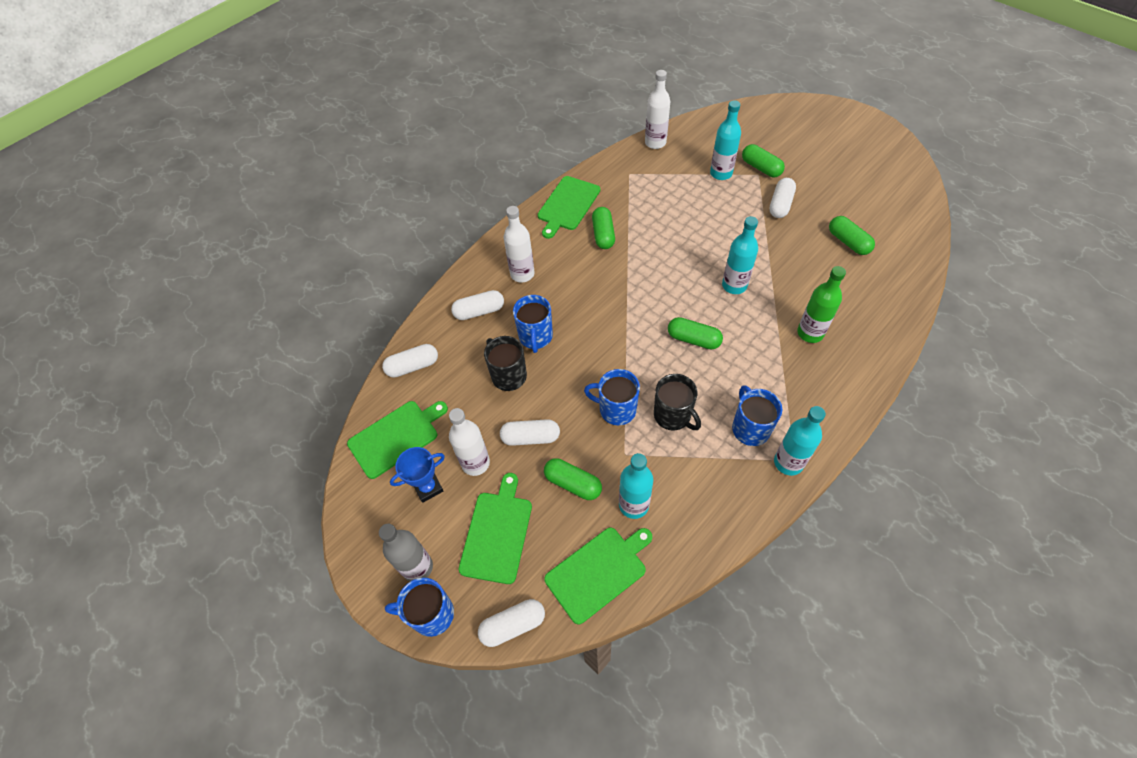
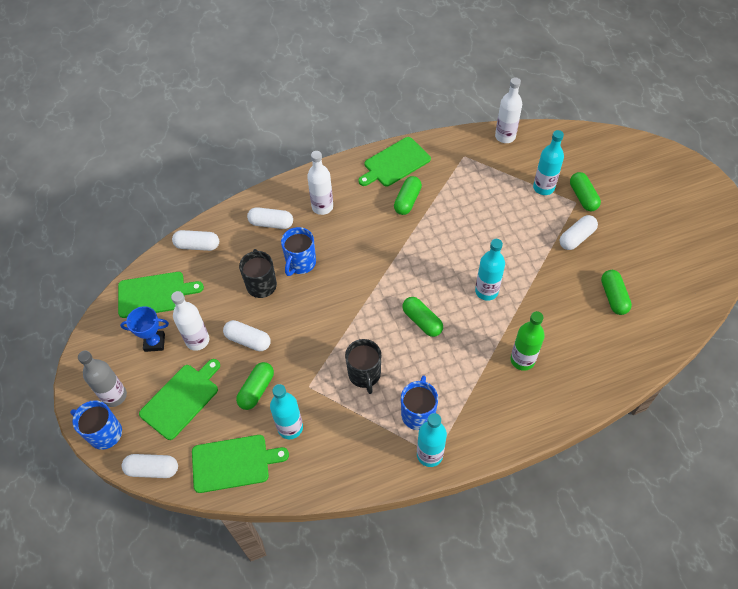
camera: 25 degrees right, 0 degrees up
green capsule [544,458,602,500] -> green capsule turned 60 degrees clockwise [236,362,274,410]
blue mug [584,369,640,425] -> none

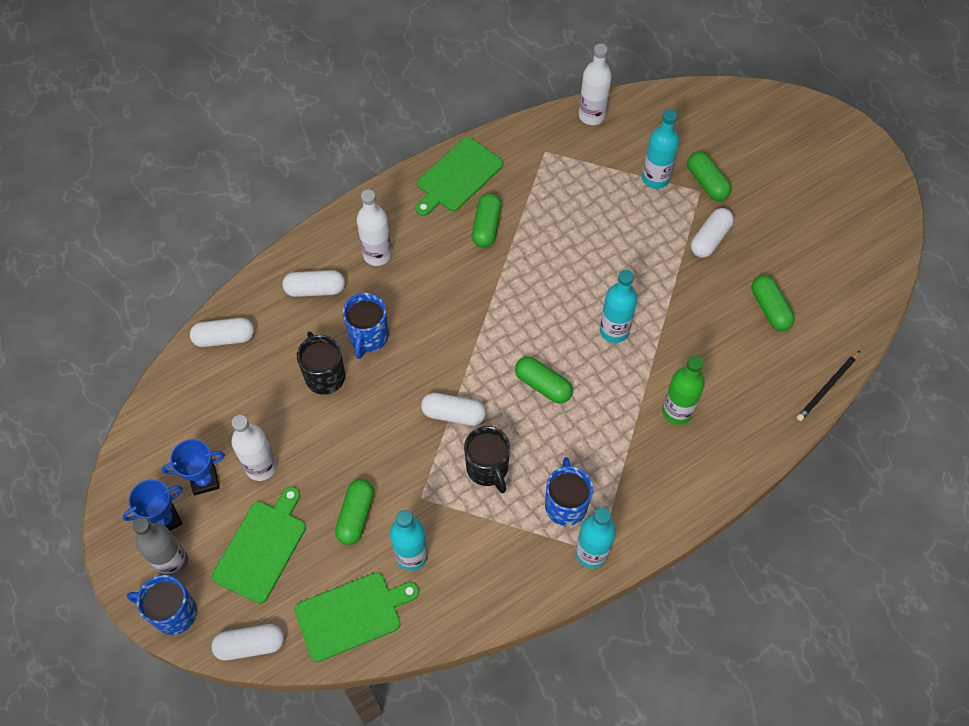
camera: 15 degrees left, 5 degrees up
green cutting board [118,272,204,318] -> none
white capsule [223,320,271,351] -> white capsule moved to [421,393,486,426]
none -> blue trophy [122,479,183,531]
none -> black pencil [797,351,860,421]

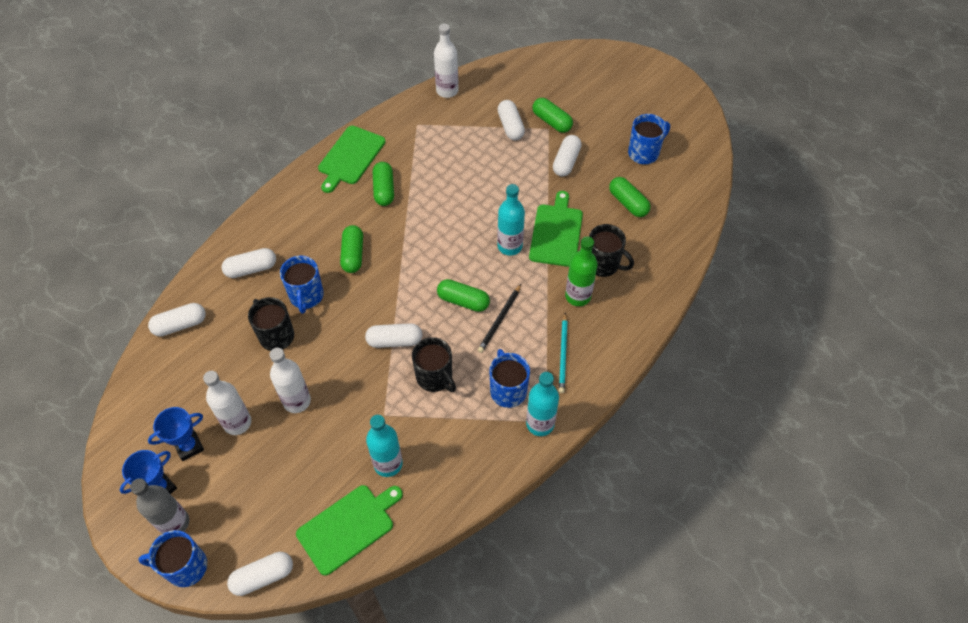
camera: 15 degrees left, 5 degrees down
green cutting board [212,487,306,604] -> green cutting board moved to [529,191,583,267]
green capsule [335,479,374,545] -> green capsule moved to [340,225,363,273]
white bottle [357,189,392,266] -> white bottle moved to [270,348,311,413]
turquoise bottle [642,109,679,189] -> white capsule [497,100,525,140]
black pencil [797,351,860,421] -> black pencil moved to [478,284,521,353]
none -> turquoise pencil [559,313,568,393]
none -> black mug [589,224,634,277]
none -> blue mug [628,114,670,164]

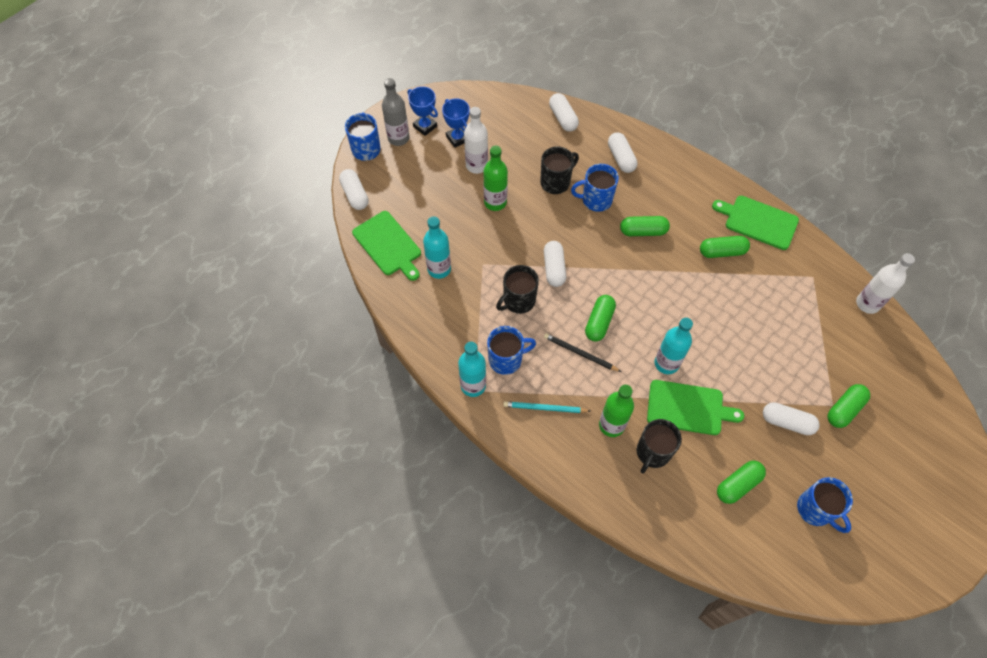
camera: 90 degrees right, 5 degrees up
white bottle [270,348,311,413] -> green bottle [484,146,508,211]
white capsule [497,100,525,140] -> none

